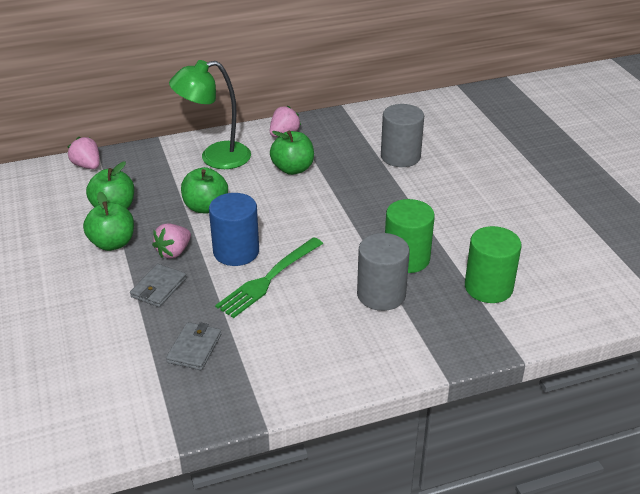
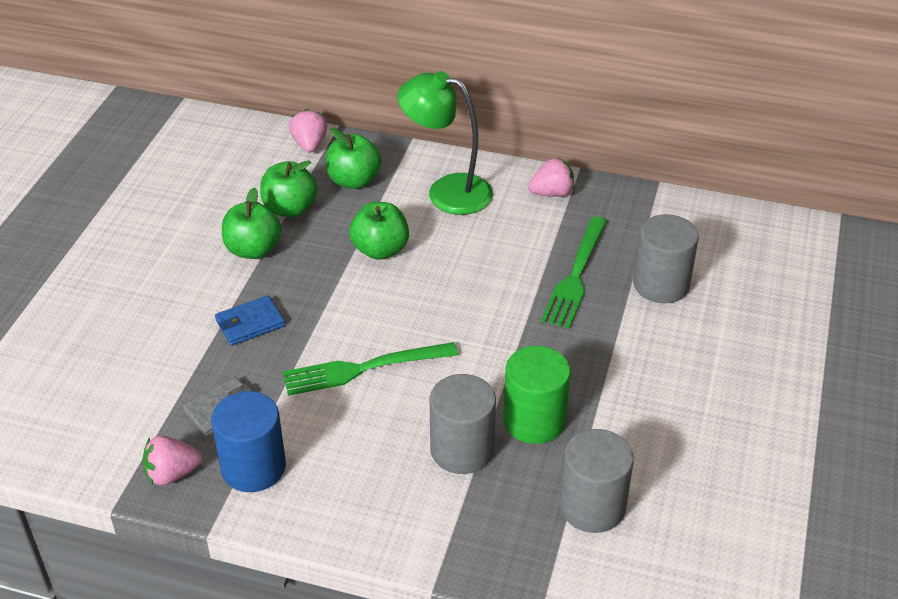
camera: 35 degrees right, 5 degrees up
grey wallet [130,264,187,307] -> blue wallet [215,295,285,346]
pink strawberry [152,224,191,258] -> pink strawberry moved to [142,435,202,486]
blue cylinder [209,193,259,266] -> blue cylinder moved to [211,391,286,492]
green apple [270,131,314,175] -> green apple moved to [326,128,382,189]
green cylinder [465,226,522,303] -> grey cylinder [559,429,634,533]
none -> green fork [541,217,607,329]

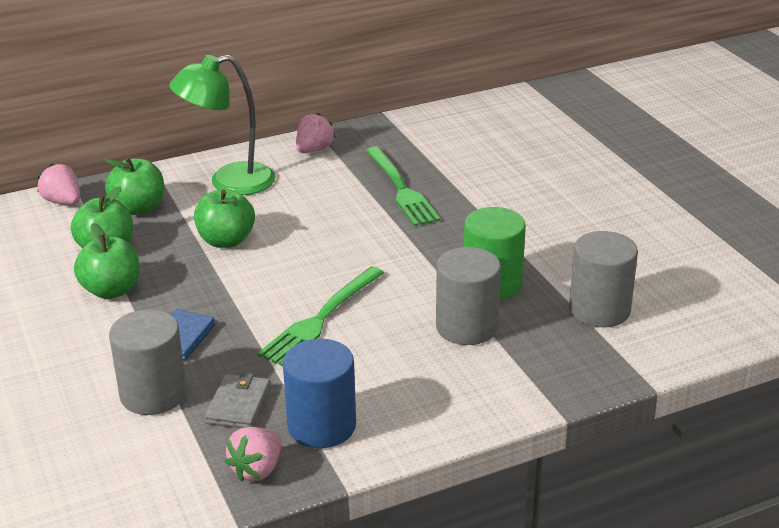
camera: 40 degrees left, 10 degrees down
grey cylinder [633,214,699,303] -> grey cylinder moved to [109,309,187,415]

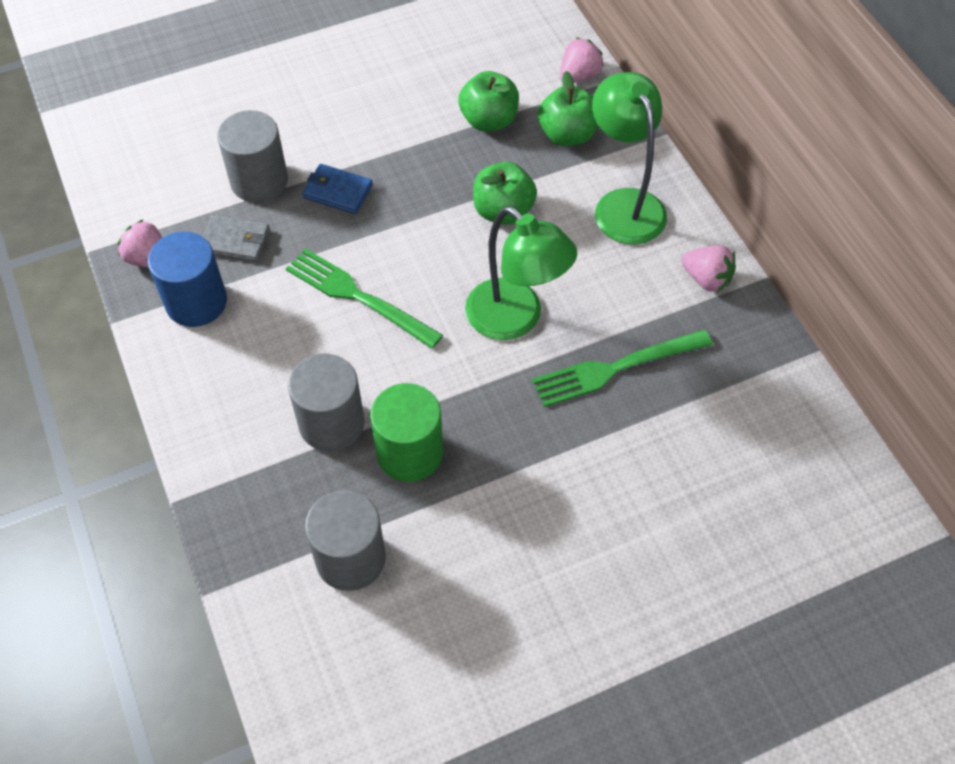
camera: 90 degrees right, 25 degrees up
green apple [74,223,140,299] -> none
none -> green lamp [465,206,577,340]

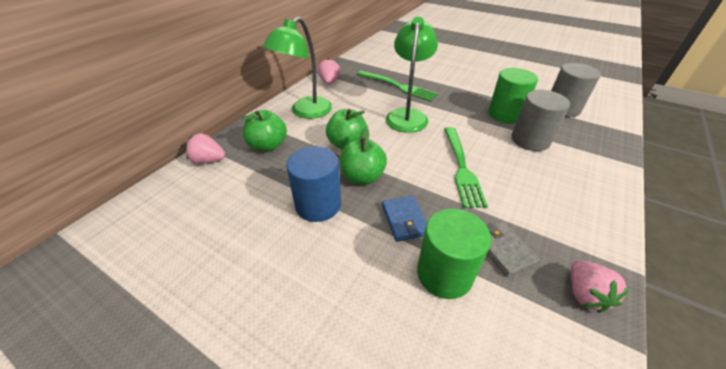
camera: 125 degrees left, 15 degrees down
blue cylinder [148,231,227,327] -> blue cylinder moved to [286,146,341,222]
grey cylinder [217,110,288,203] -> green cylinder [417,209,491,299]
green apple [458,71,519,132] -> green apple moved to [340,128,387,184]

